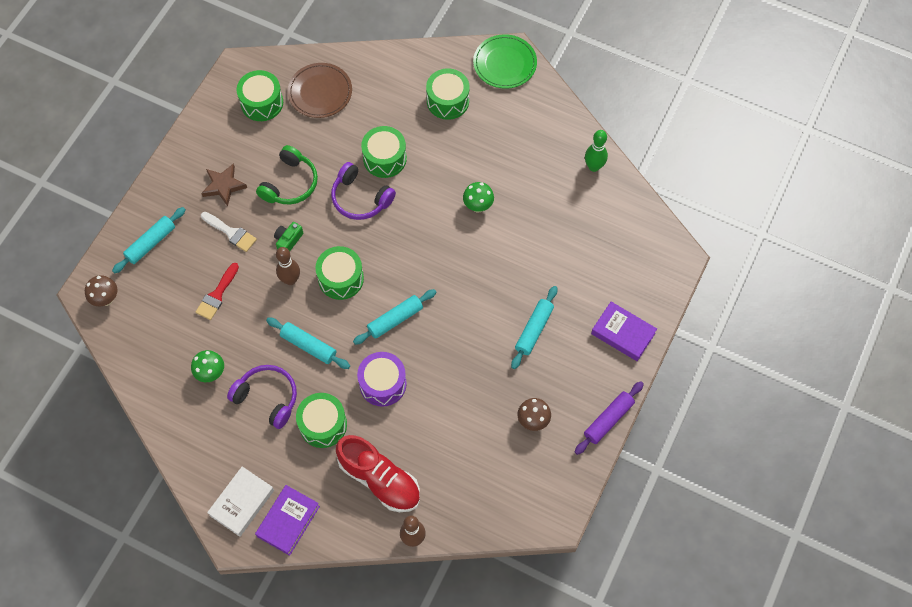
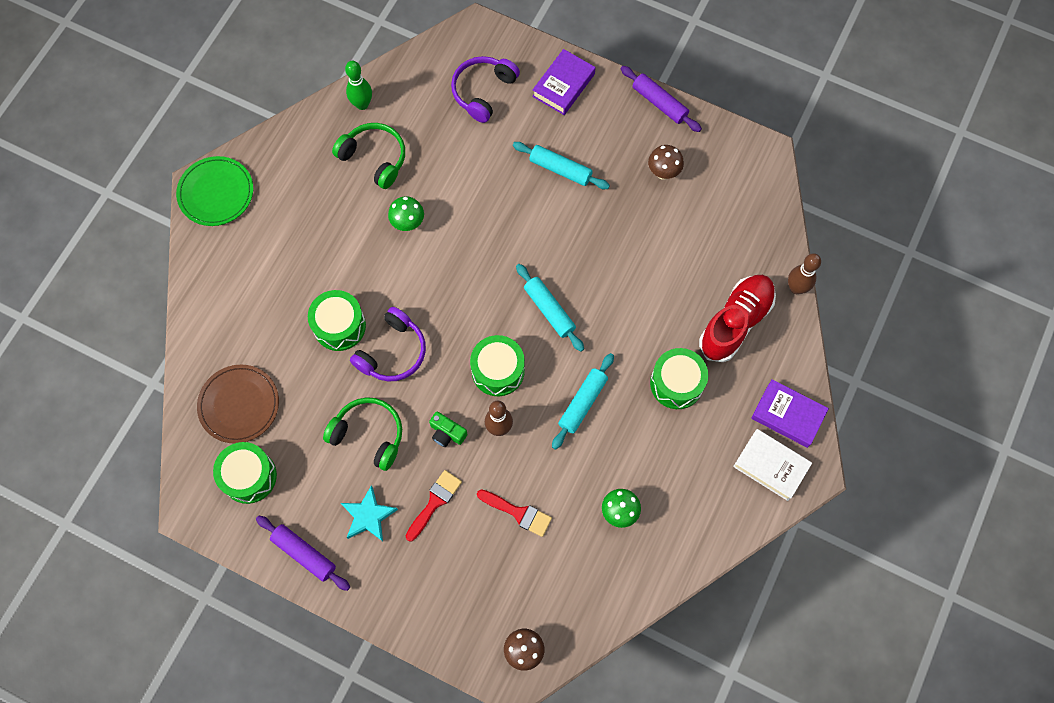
camera: 90 degrees left, 5 degrees up
turquoise rolling pin [112,207,186,273] -> none
brown star [201,163,247,206] -> turquoise star [341,485,398,541]
white brush [201,212,257,252] -> red brush [406,470,462,542]
purple headphones [227,365,297,429] -> purple headphones moved to [451,56,520,123]
purple drum [357,352,407,407] -> none
green drum [426,68,470,120] -> none
none -> purple rolling pin [256,516,350,591]
none -> green headphones [332,123,405,189]

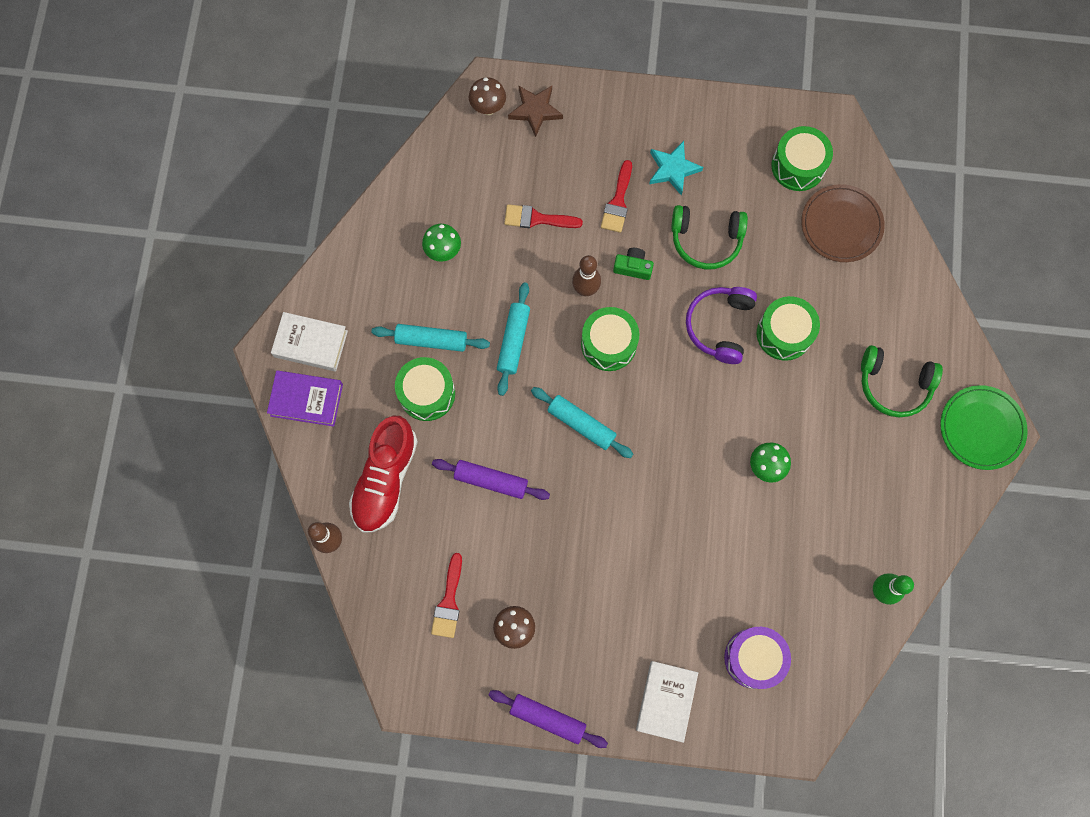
camera: 160 degrees right, 5 degrees up
purple rolling pin [256,516,350,591] -> purple rolling pin moved to [432,459,550,500]
green headphones [332,123,405,189] -> green headphones moved to [861,345,943,418]
purple headphones [451,56,520,123] -> purple drum [724,627,791,689]
turquoise rolling pin [513,142,610,189] -> turquoise rolling pin moved to [372,324,490,352]
purple book [532,49,595,115] -> white book [636,661,698,743]
none -> red brush [431,553,462,638]
none -> brown star [508,86,563,137]

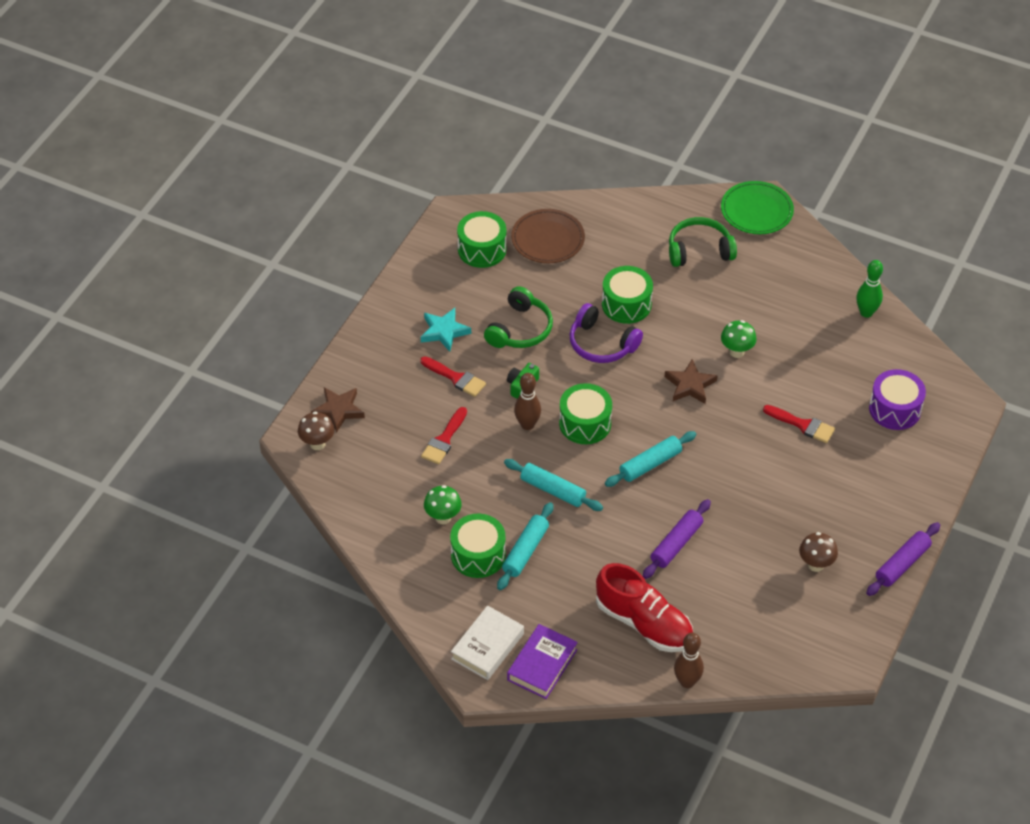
camera: 70 degrees left, 25 degrees down
green drum [395,357,455,421] -> green drum moved to [450,514,506,578]
red brush [431,553,462,638] -> red brush moved to [763,405,835,443]
white book [636,661,698,743] -> none
green headphones [861,345,943,418] -> green headphones turned 135 degrees counterclockwise [669,217,737,267]
none -> brown star [665,359,718,404]

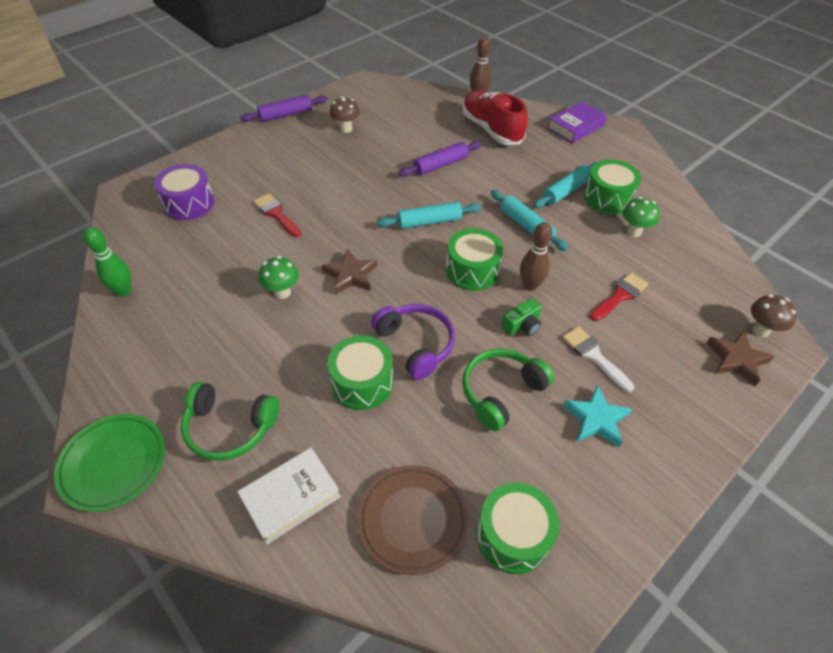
camera: 160 degrees left, 0 degrees up
red brush [420,356,486,397] -> white brush [562,326,634,392]
white book [451,605,524,680] -> white book moved to [237,448,341,544]

